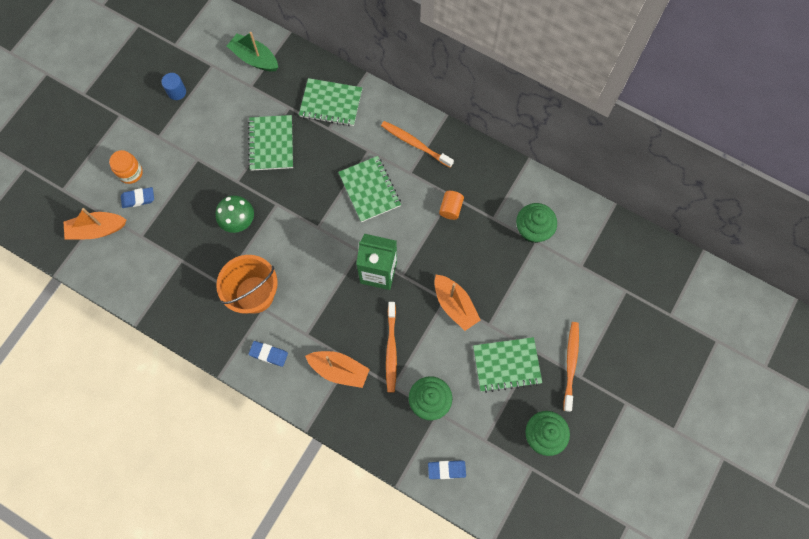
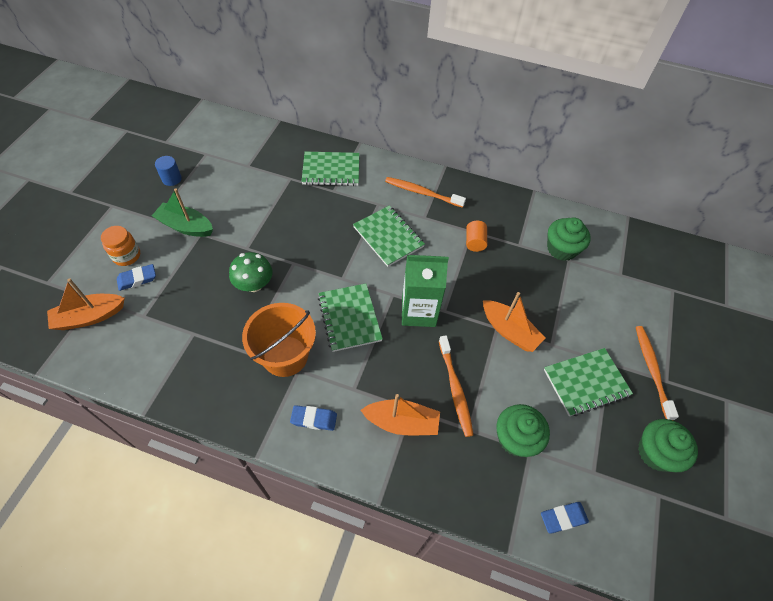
camera: 15 degrees left, 15 degrees down
green boat [227,32,278,71] -> green boat moved to [152,189,213,237]
green notebook [248,115,293,171] -> green notebook moved to [318,283,383,352]

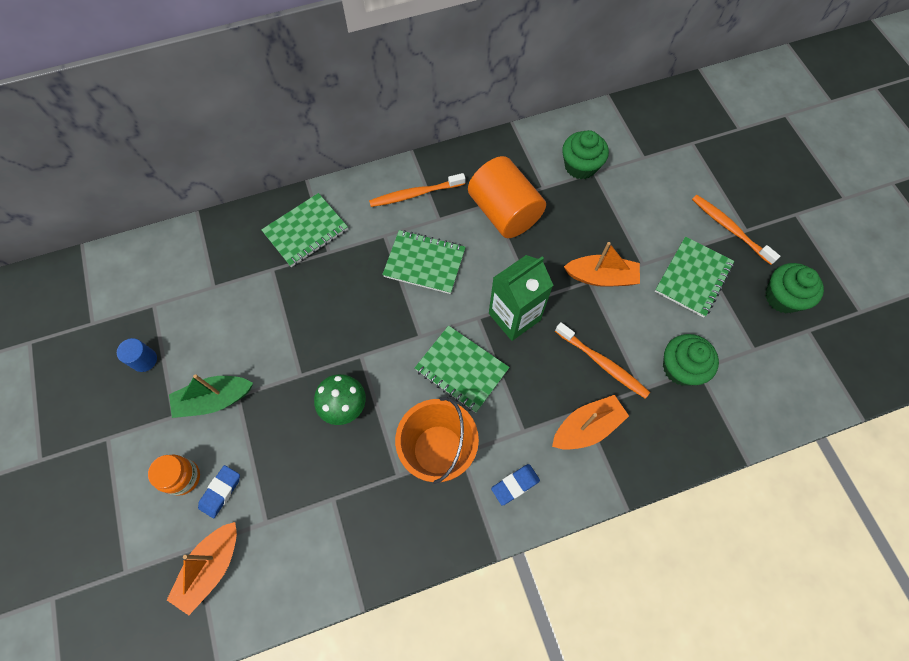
camera: 35 degrees left, 10 degrees up
orange cylinder [466,220,487,252] -> orange cylinder [468,156,546,238], size x2.26
blue eraser [541,502,589,534] -> none

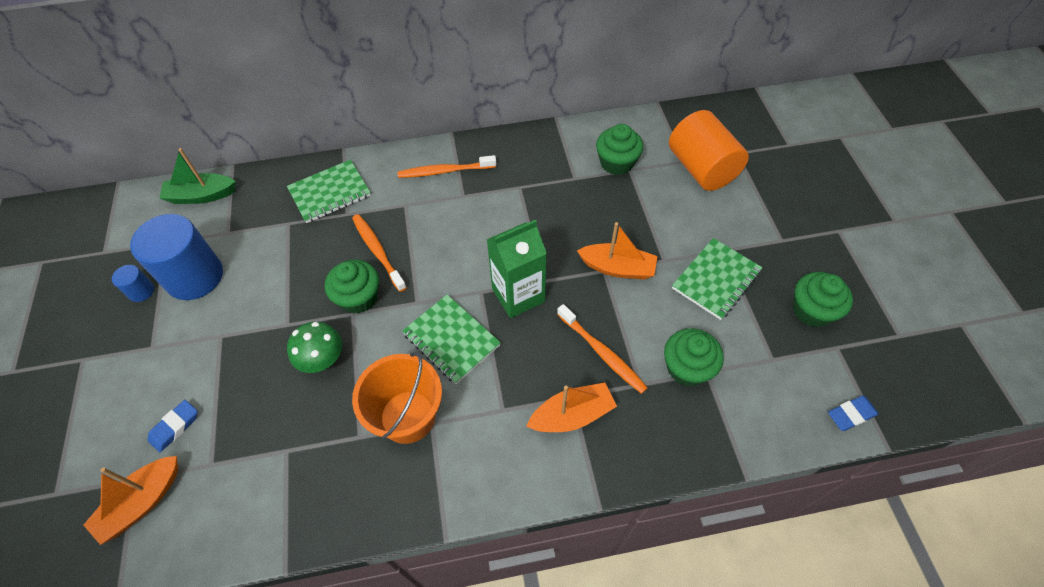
camera: 10 degrees right, 10 degrees down
orange jar [148,455,200,496] -> none
green boat [169,374,253,418] -> green boat moved to [160,148,236,204]
green notebook [382,230,466,294] -> none
orange cylinder [468,156,546,238] -> orange cylinder moved to [669,110,749,191]
blue eraser [491,464,540,506] -> blue eraser moved to [828,396,879,431]
orange toothbrush [692,195,780,265] -> orange toothbrush moved to [352,214,407,292]
none -> blue cylinder [130,214,223,300]
none -> green cupcake [325,260,379,314]

